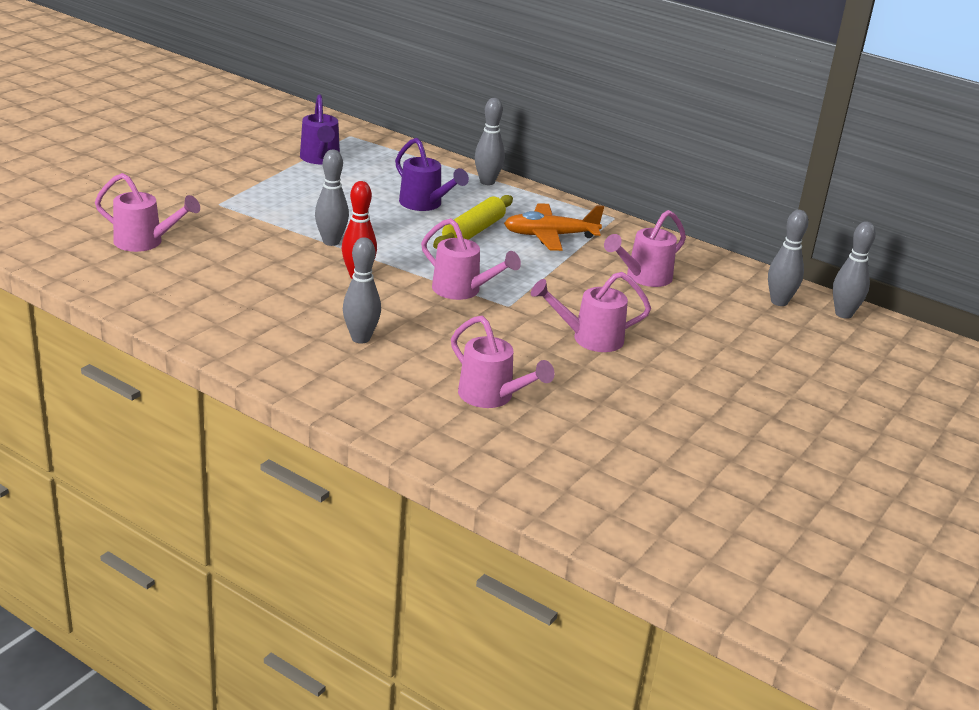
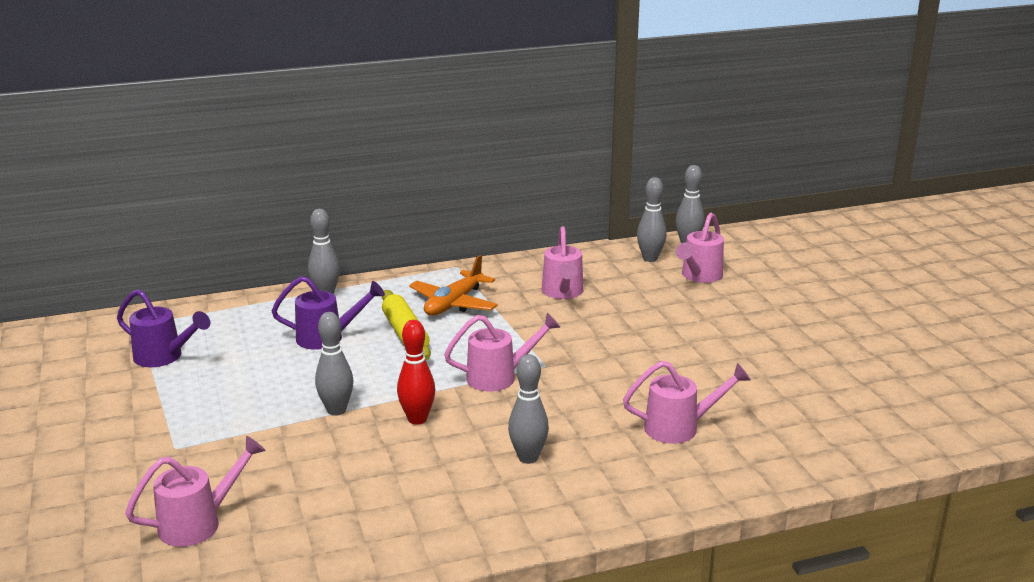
camera: 50 degrees left, 5 degrees down
pink watering can [531,272,651,352] -> pink watering can moved to [676,212,724,283]

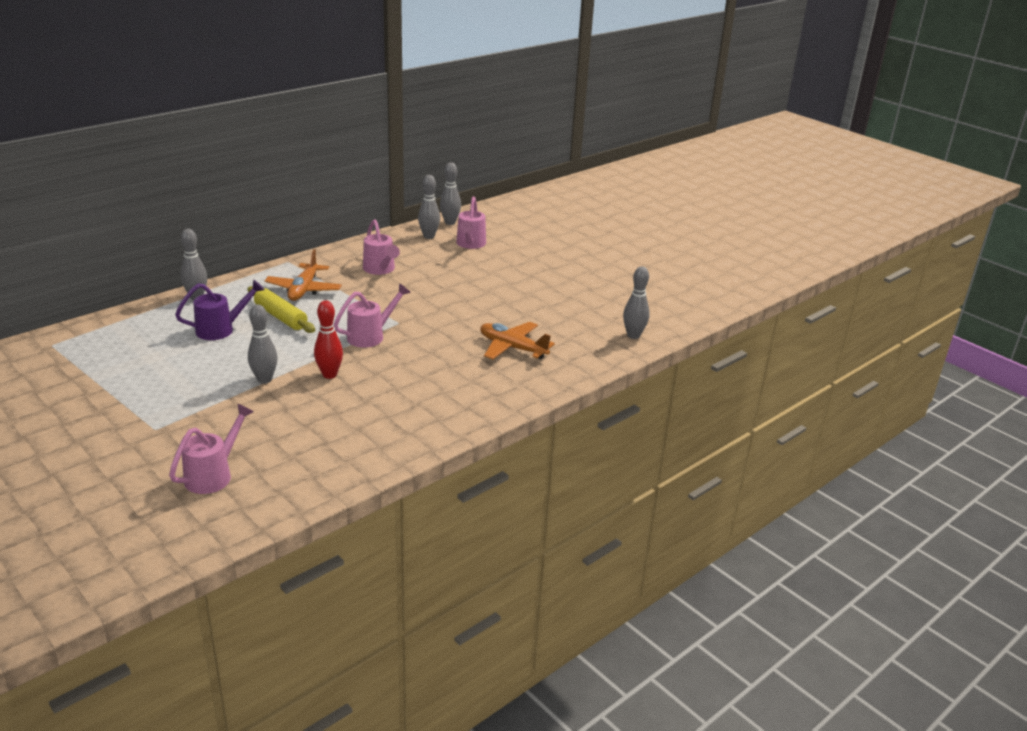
camera: 25 degrees left, 5 degrees up
purple watering can [117,289,210,367] -> none
grey bowling pin [508,354,549,464] -> grey bowling pin moved to [623,266,650,339]
pink watering can [623,361,751,444] -> orange plane [480,322,555,359]

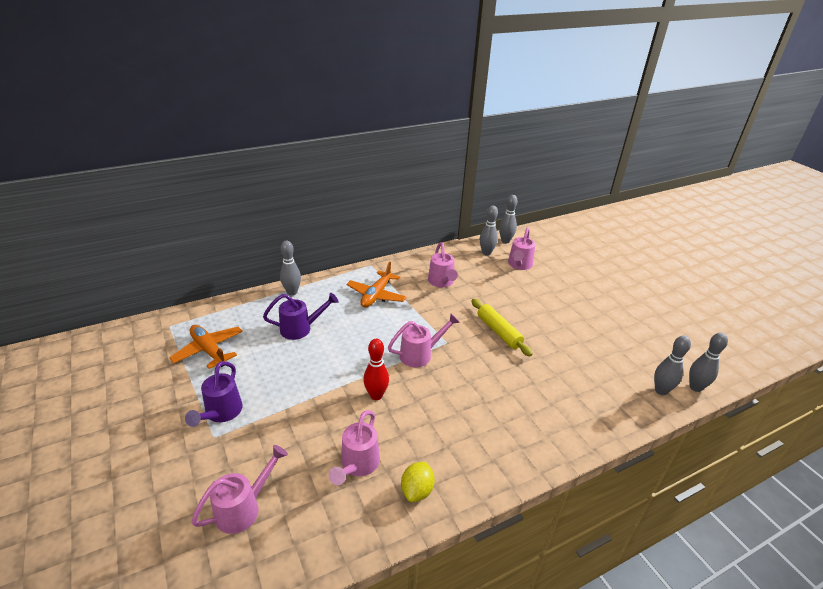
camera: 15 degrees right, 5 degrees up
yellow rolling pin [248,286,315,333] -> yellow rolling pin moved to [471,299,533,357]
grey bowling pin [248,304,278,384] -> grey bowling pin moved to [689,333,728,392]
orange plane [480,322,555,359] -> orange plane moved to [170,325,243,369]
none -> purple watering can [185,361,243,427]
none -> pink watering can [329,410,380,485]
none -> yellow lemon [401,462,435,502]

